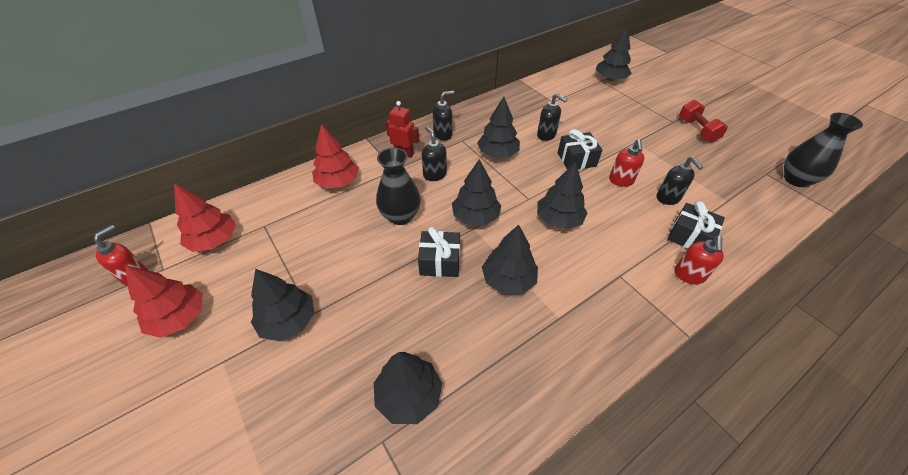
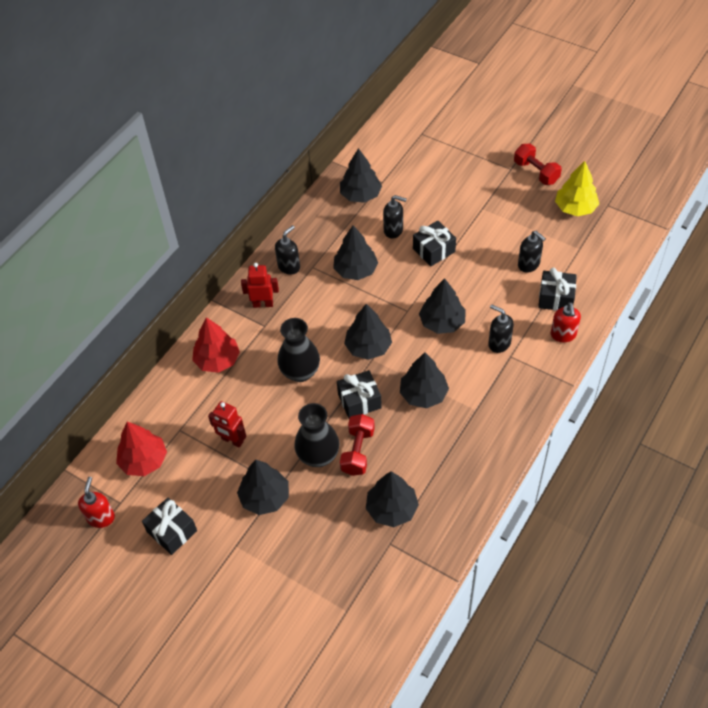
camera: 20 degrees left, 5 degrees up
red tree [125,265,203,338] -> black gift [142,498,197,555]
black soap dispenser [422,126,447,181] -> black soap dispenser moved to [488,304,514,353]
black tree [595,26,632,81] -> black tree moved to [340,148,382,203]
red soap dispenser [609,139,644,187] -> none
black vase [784,113,863,187] -> black vase moved to [294,403,340,467]
none -> red robot [208,401,246,448]
none -> red dumbbell [340,414,375,476]
none -> yellow tree [555,161,599,216]

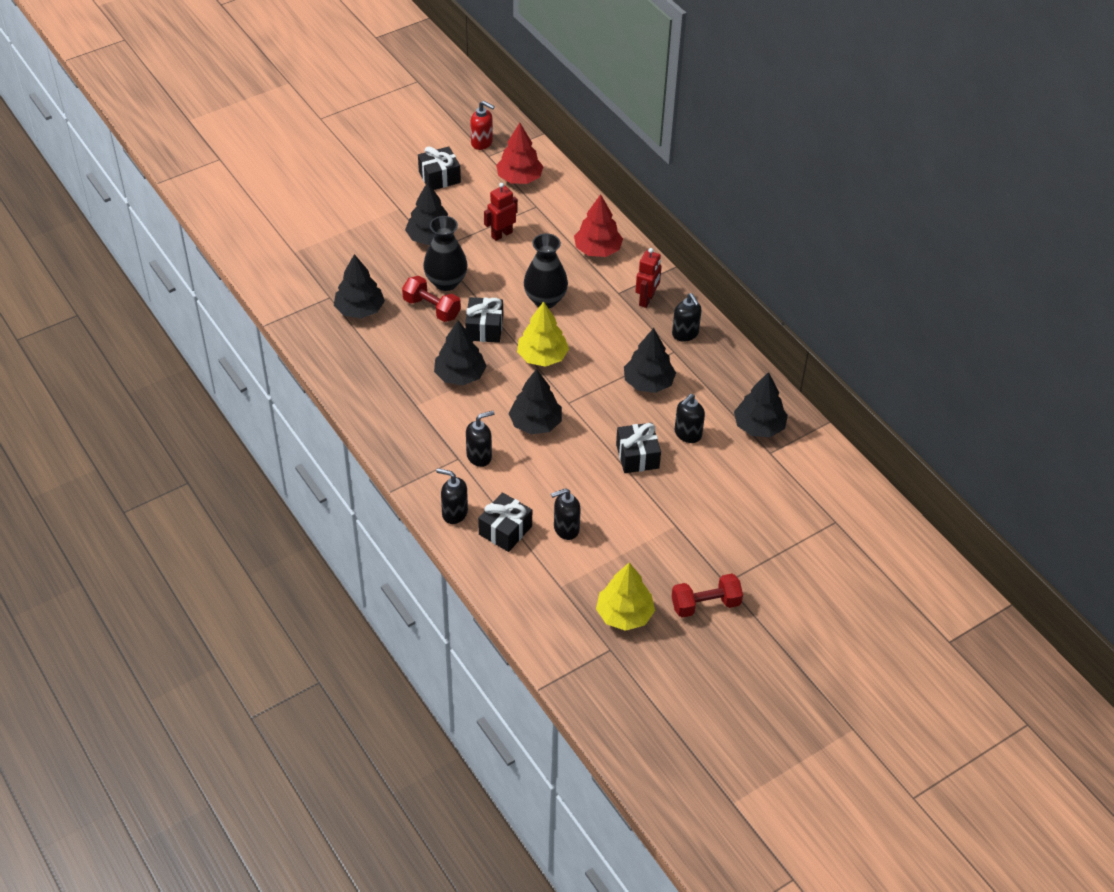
camera: 110 degrees right, 5 degrees down
black tree [344,304,392,360] -> yellow tree [517,301,569,367]
red soap dispenser [551,302,581,342] -> black soap dispenser [436,468,468,524]

